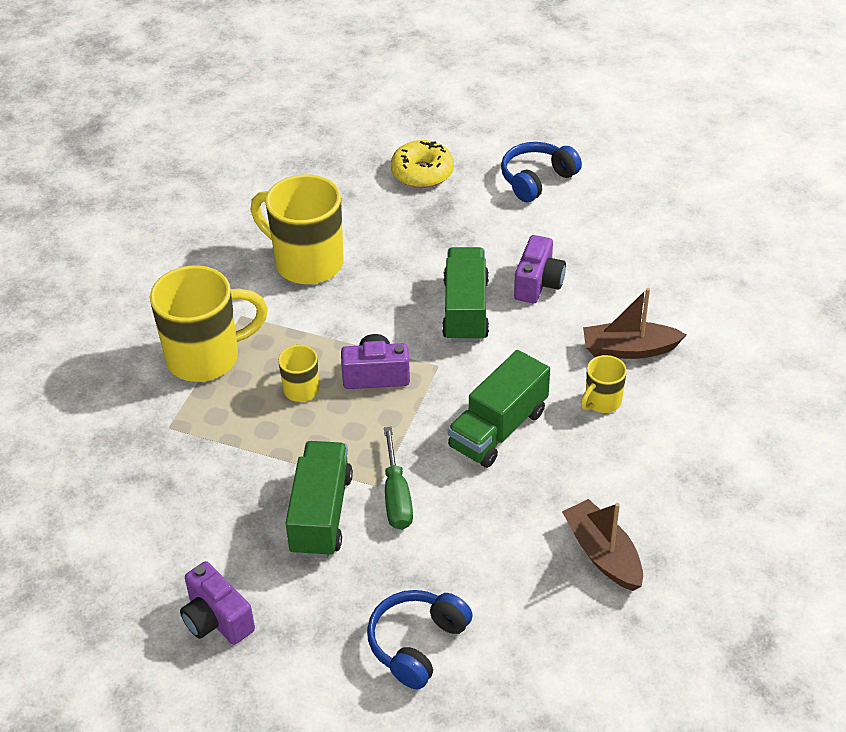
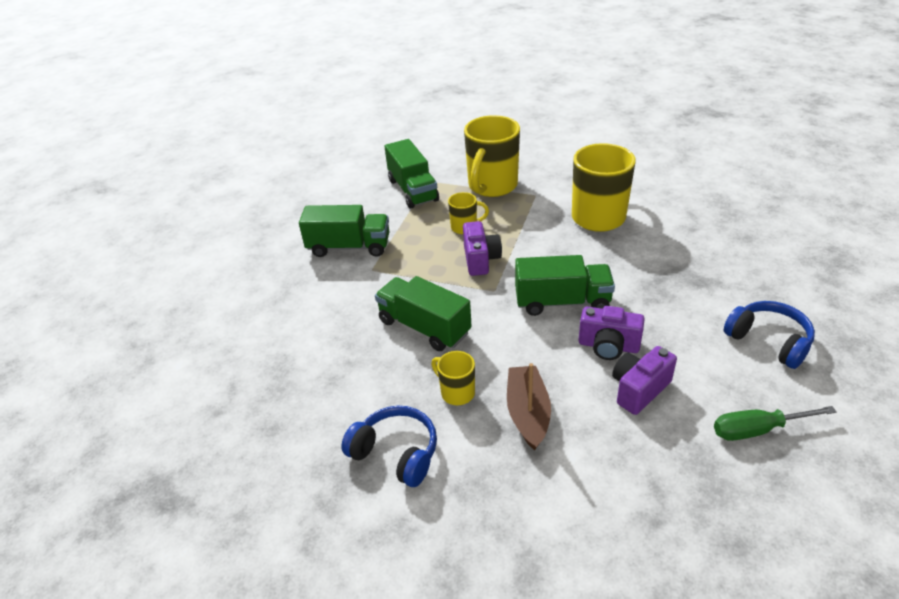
camera: 90 degrees right, 5 degrees down
yellow mug [150,266,268,382] -> yellow mug turned 45 degrees clockwise [464,115,520,197]
purple camera [180,561,255,645] -> purple camera moved to [612,346,677,415]
blue headphones [367,590,473,689] -> blue headphones moved to [341,406,437,487]
green screwdriver [384,427,413,530] -> green screwdriver moved to [714,406,837,441]
yellow donut [391,140,454,188] -> none
brown boat [562,499,643,591] -> none
none -> green truck [384,139,439,209]

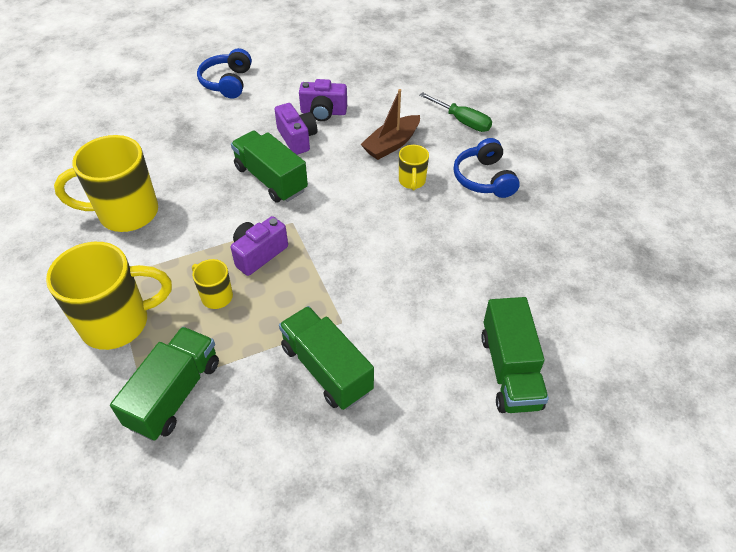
camera: 135 degrees left, 10 degrees up
green truck [375,276,471,351] -> green truck moved to [481,297,549,413]
green screwdriver [714,406,837,441] -> green screwdriver moved to [420,92,492,132]

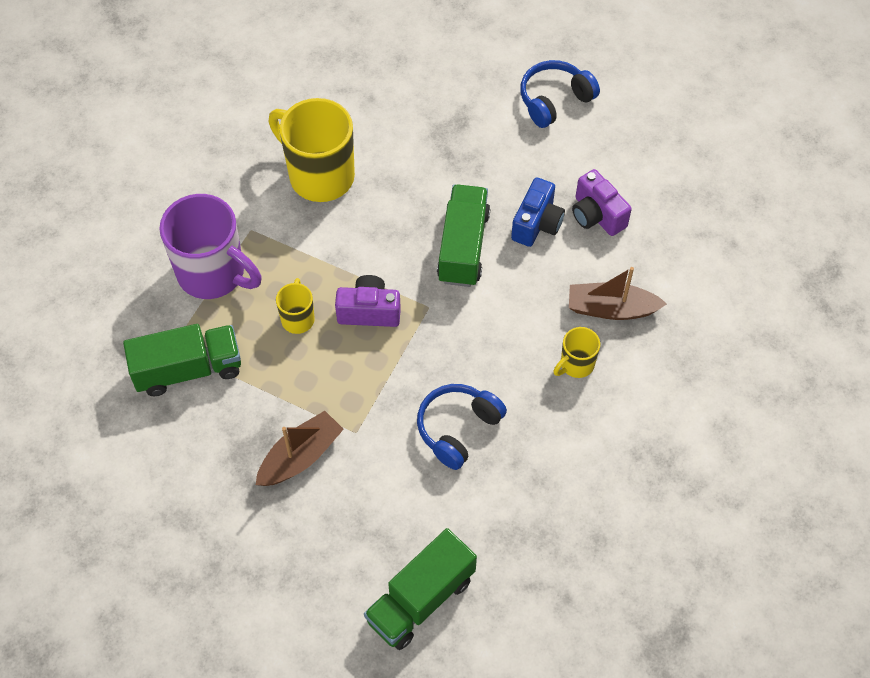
camera: 50 degrees right, 10 degrees up
yellow mug [46,242,172,350] -> purple mug [159,194,261,299]
purple camera [275,103,317,155] -> blue camera [511,177,565,247]
green truck [279,306,374,410] -> brown boat [256,411,344,486]
green screwdriver [420,92,492,132] -> none
blue headphones [453,138,520,198] -> blue headphones moved to [417,384,507,470]

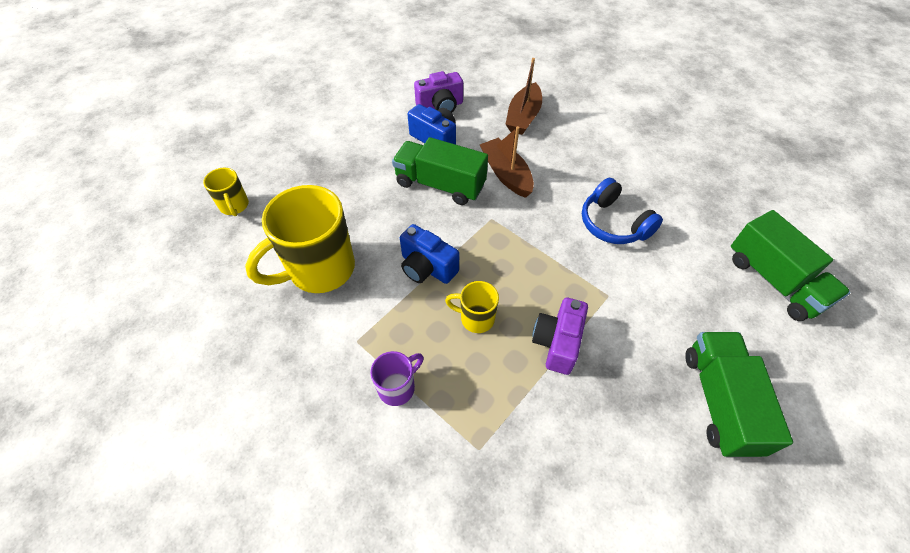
camera: 75 degrees left, 5 degrees down
green truck [123,324,241,396] -> green truck moved to [685,332,793,457]
purple mug [159,194,261,299] -> purple mug [370,351,424,406], size x0.49
brown boat [256,411,344,486] -> brown boat moved to [480,126,534,198]
purple camera [335,275,401,327] -> purple camera moved to [532,298,588,375]
blue headphones [520,60,600,128] -> none
yellow mug [553,327,600,378] -> yellow mug moved to [203,168,249,216]
none -> blue camera [400,224,459,284]

